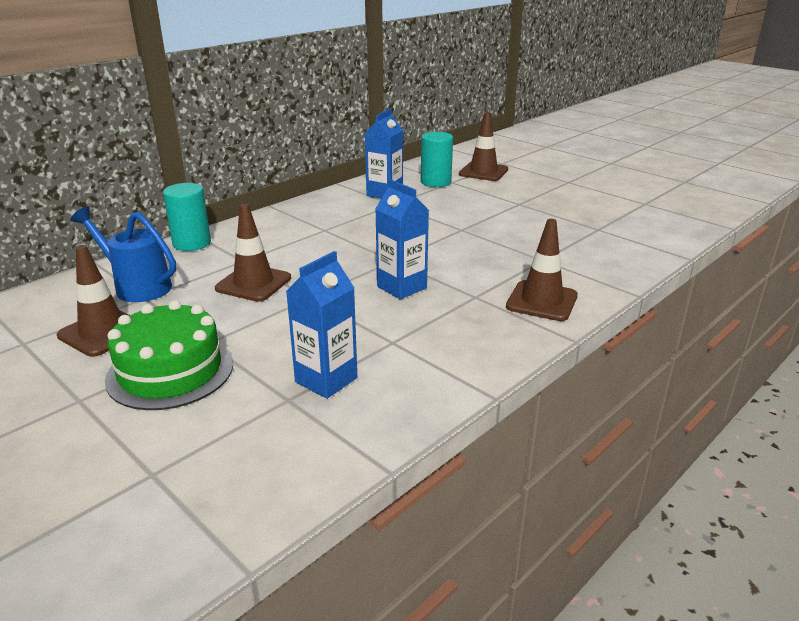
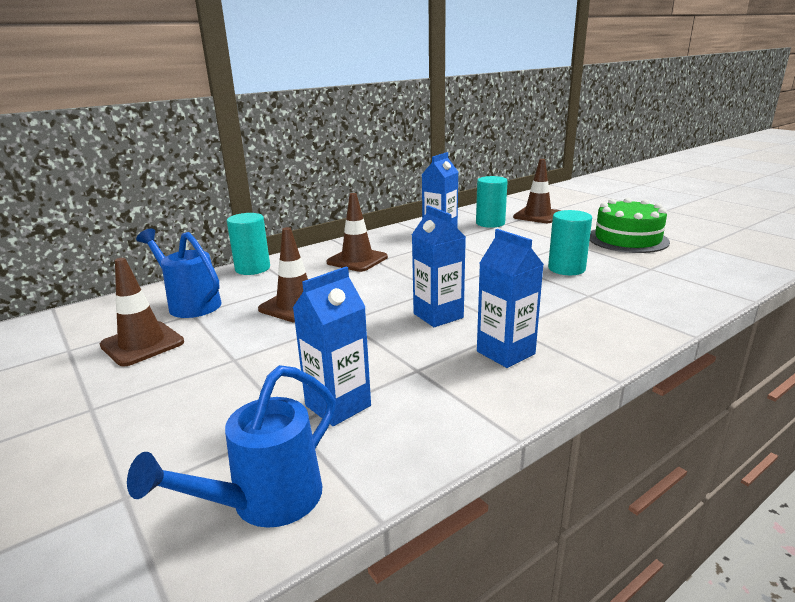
camera: 10 degrees right, 5 degrees down
green cake [105,300,233,410] -> green cake moved to [589,198,670,253]
brown traffic cone [506,219,578,321] -> brown traffic cone moved to [327,193,388,272]
none -> blue watering can [127,365,336,528]
none -> blue carton [477,229,544,368]
none -> turquoise cylinder [548,210,592,275]

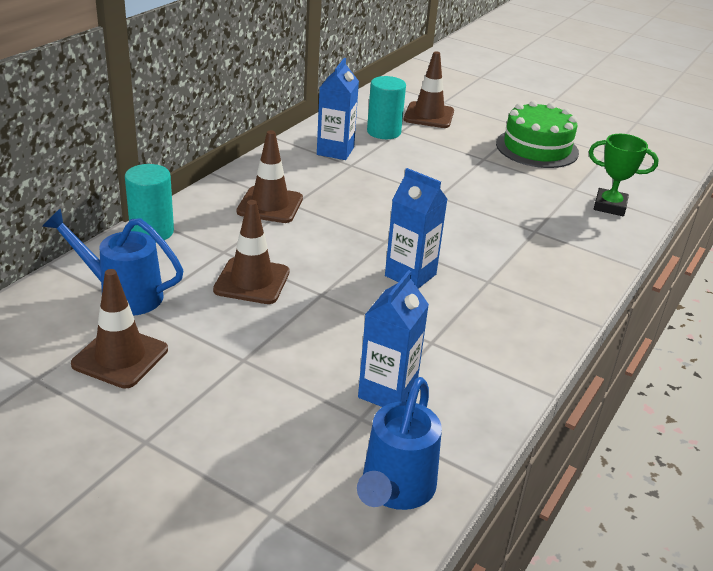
camera: 25 degrees left, 10 degrees up
blue carton [477,229,544,368] -> none
turquoise cylinder [548,210,592,275] -> none
none -> green trophy [589,134,659,216]

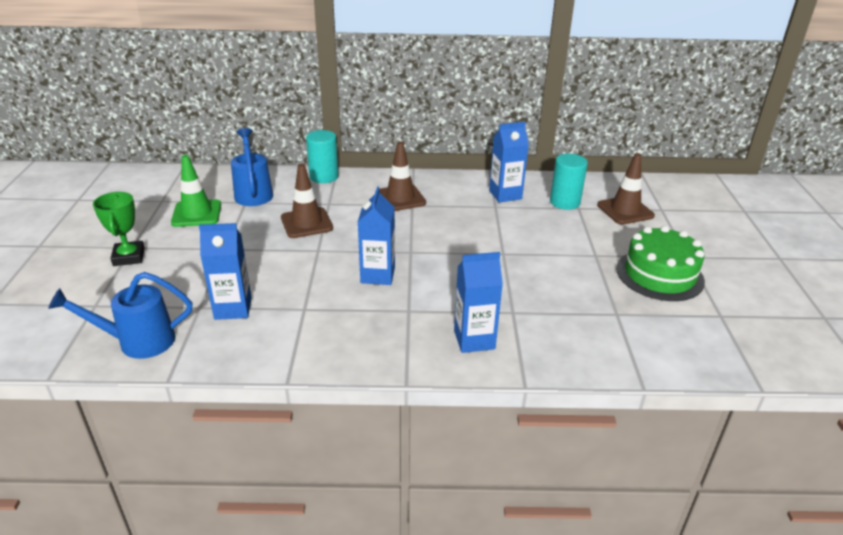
camera: 60 degrees right, 0 degrees up
brown traffic cone [71,269,168,389] -> green traffic cone [171,155,221,227]
green trophy [589,134,659,216] -> green trophy moved to [93,192,145,266]
none -> blue carton [454,252,503,353]

